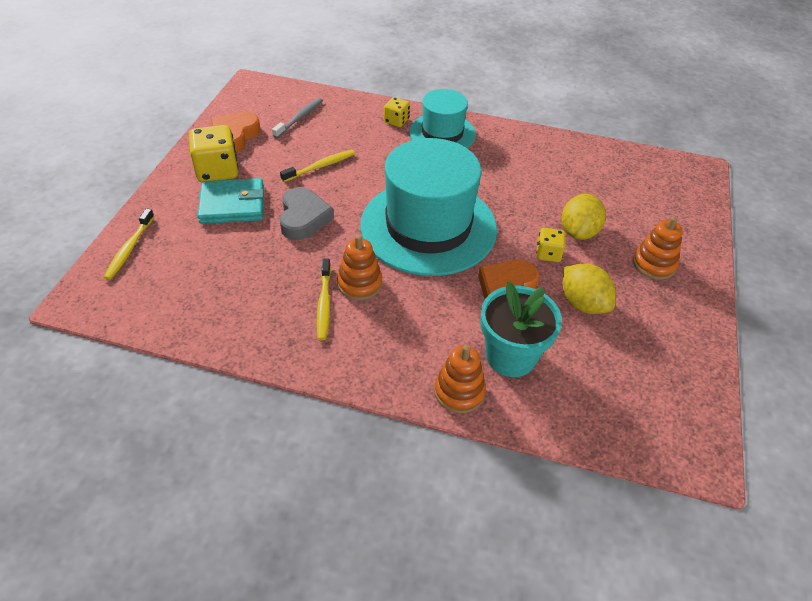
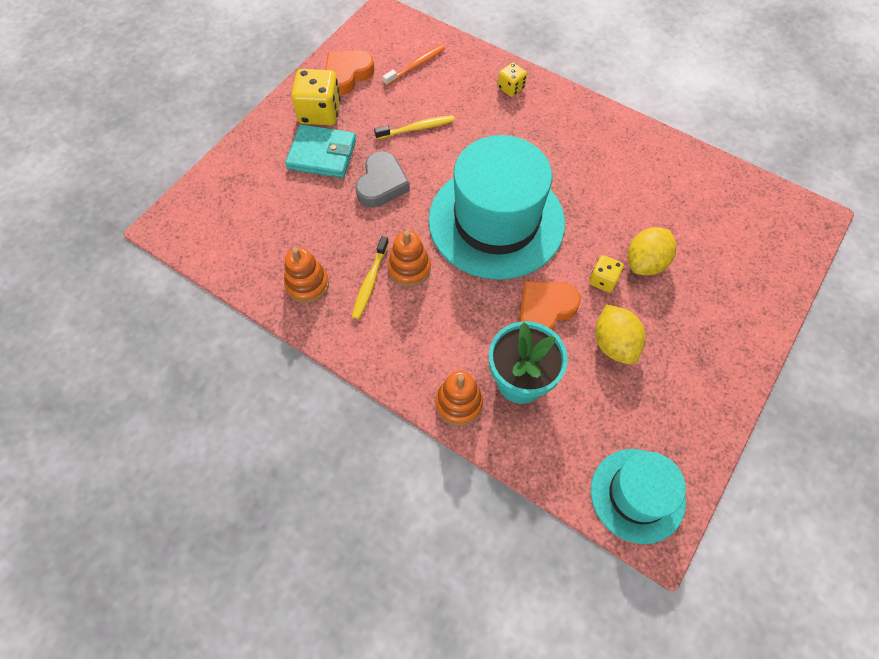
camera: 20 degrees right, 15 degrees up
yellow toothbrush [103,208,154,280] -> none
grey toothbrush [272,98,323,138] -> orange toothbrush [383,44,445,86]
turquoise hat [409,89,476,148] -> turquoise hat moved to [591,449,686,544]
orange stacking toy [633,216,683,280] -> orange stacking toy moved to [284,247,329,303]

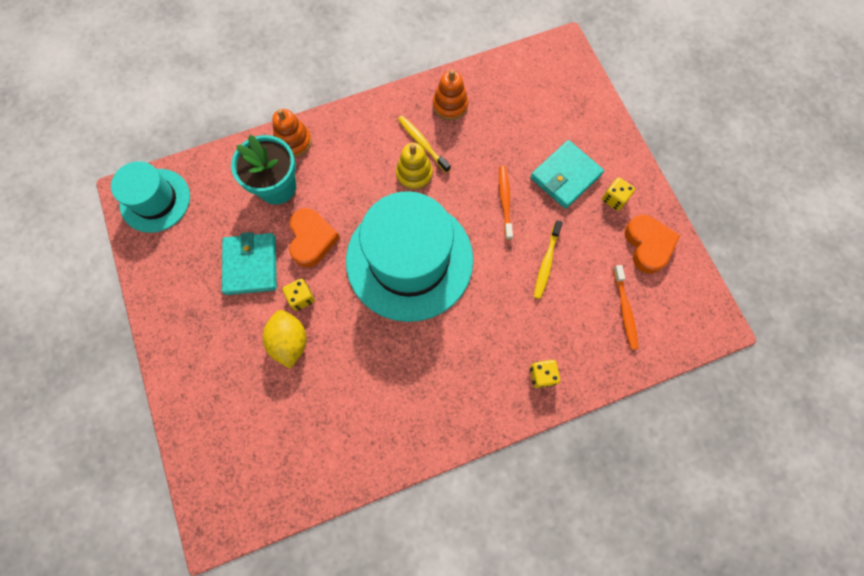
camera: 125 degrees right, 10 degrees up
yellow dice [291,69,341,125] -> yellow dice [602,177,635,211], size x0.55
grey heart [355,151,410,208] -> orange toothbrush [499,166,513,240]
orange stacking toy [388,231,431,287] -> yellow stacking toy [396,143,433,190]
yellow lemon [595,304,646,365] -> turquoise wallet [222,232,277,295]

